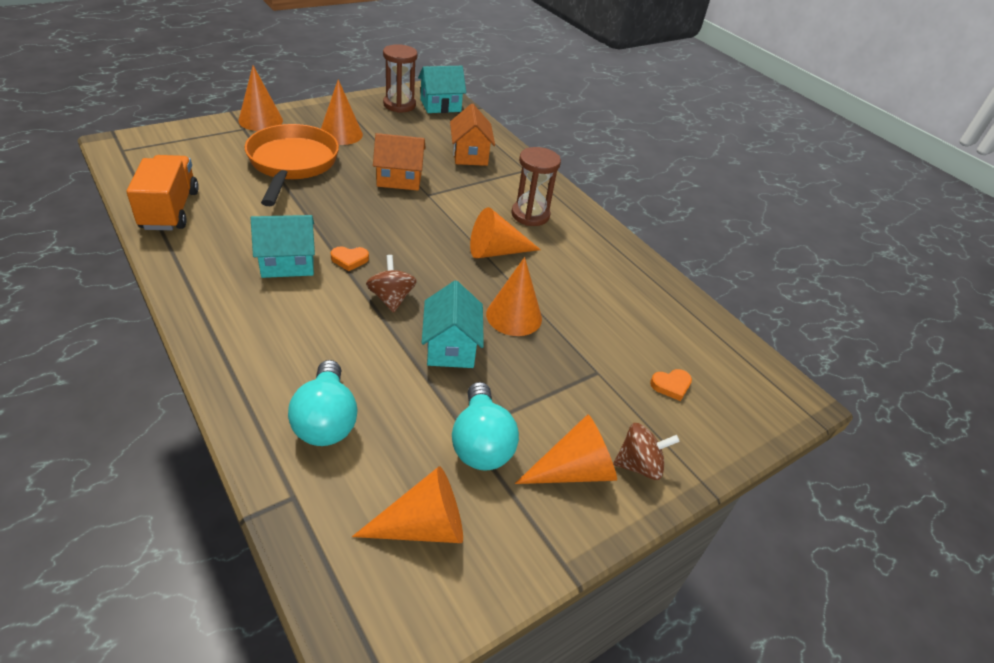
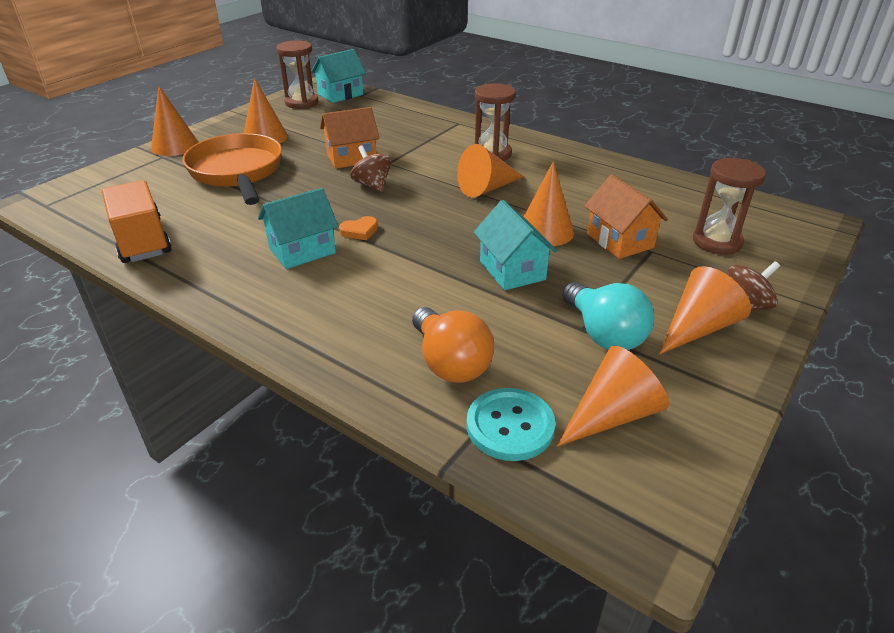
camera: 15 degrees left, 5 degrees down
turquoise light bulb [288,360,358,446] -> orange light bulb [412,307,494,383]
brown spinning top [366,255,417,313] -> brown spinning top moved to [350,145,392,192]
orange house [450,103,495,166] -> orange house moved to [584,175,668,259]
orange heart [650,369,692,401] -> brown hourglass [693,158,766,255]
none -> turquoise button [467,388,556,461]

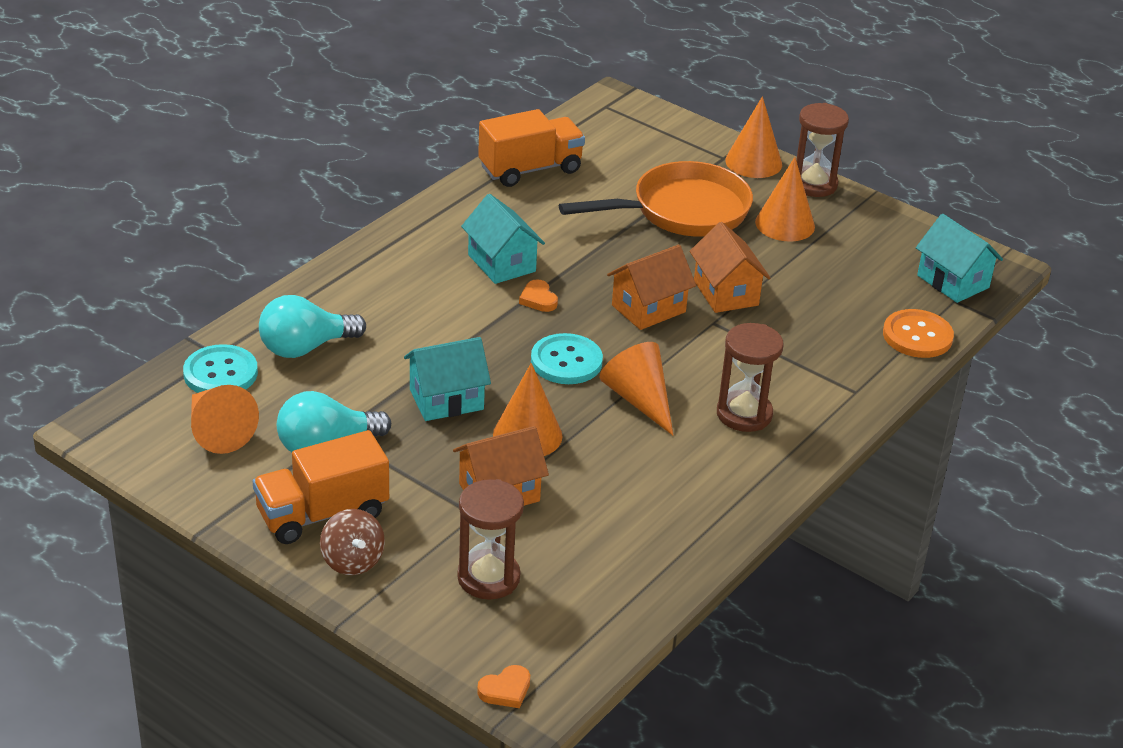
camera: 90 degrees right, 0 degrees up
brown hourglass [276,40,319,109] -> brown hourglass moved to [796,103,849,197]
brown spinning top [350,145,392,192] -> orange house [607,245,696,330]
orange light bulb [412,307,494,383] -> turquoise light bulb [259,295,366,358]
orange cone [659,266,751,354] -> orange truck [253,430,389,544]
none -> orange heart [477,665,530,708]
none -> turquoise button [531,333,603,384]
none -> orange button [883,309,954,358]

